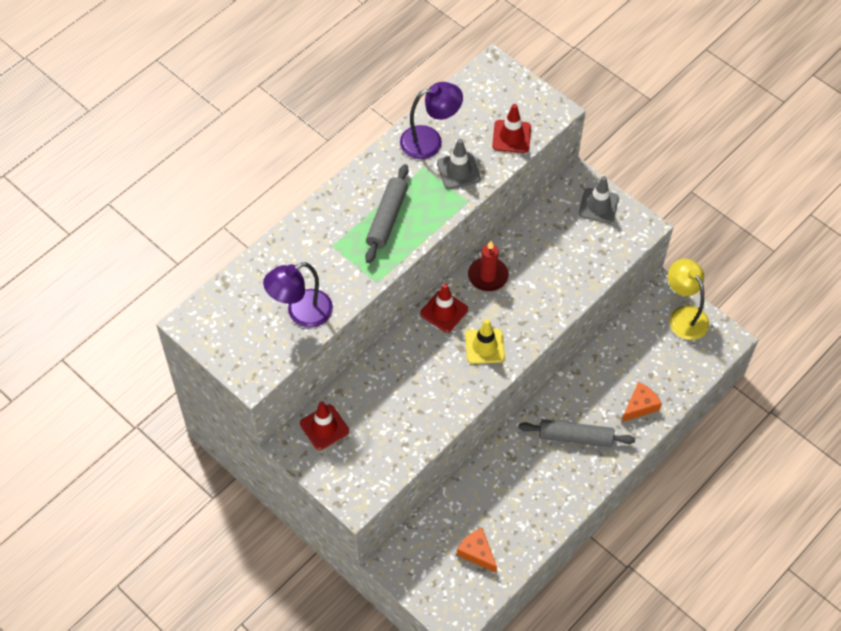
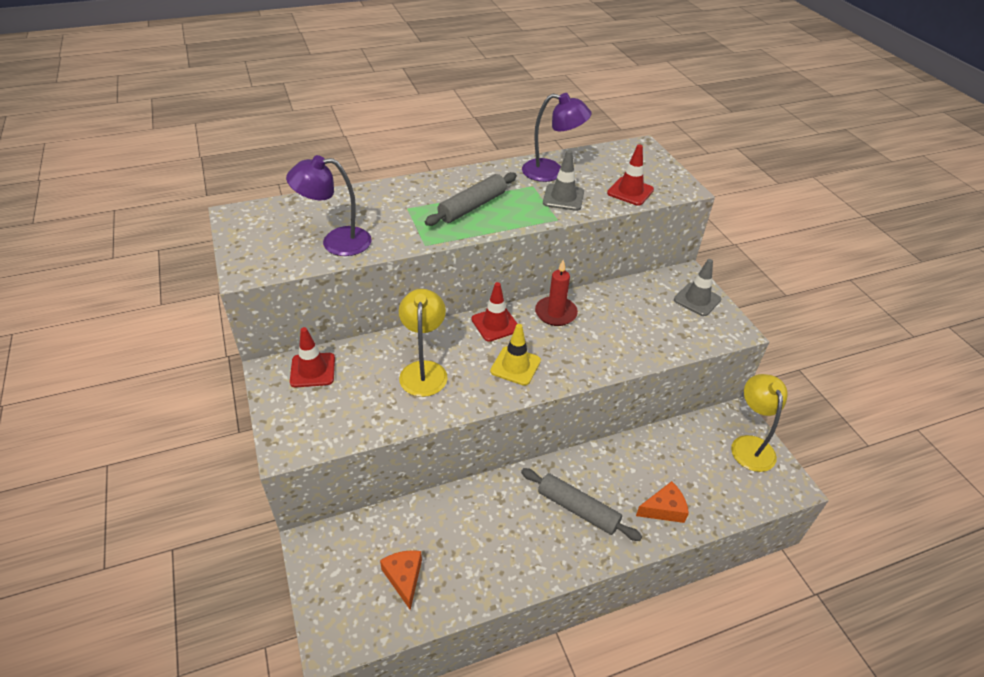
camera: 25 degrees right, 15 degrees down
none -> yellow lamp [399,289,448,397]

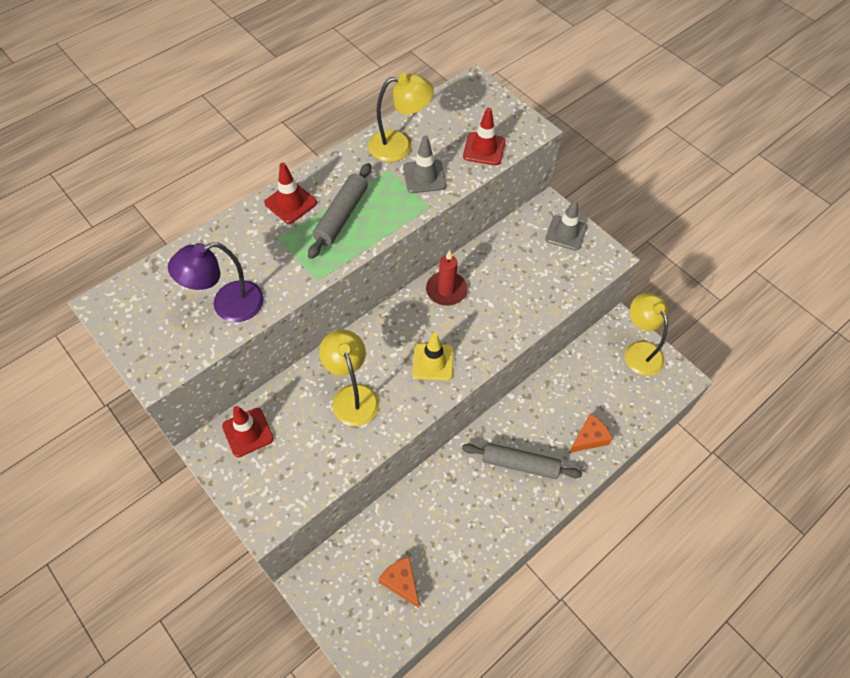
camera: 20 degrees left, 15 degrees up
red traffic cone [471,282,518,342] -> red traffic cone moved to [264,163,317,224]
purple lamp [522,93,592,182] -> yellow lamp [368,73,434,162]

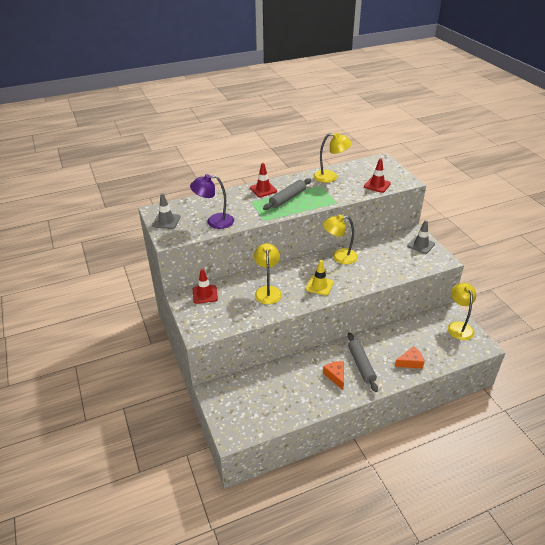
camera: 20 degrees right, 20 degrees down
orange cheese [379,557,419,608] -> orange cheese moved to [323,361,344,390]
grey traffic cone [403,136,446,193] -> grey traffic cone moved to [152,193,180,229]
red candle [426,250,468,306] -> yellow lamp [323,214,358,264]
grey rolling pin [462,443,582,479] -> grey rolling pin turned 45 degrees clockwise [347,333,378,392]

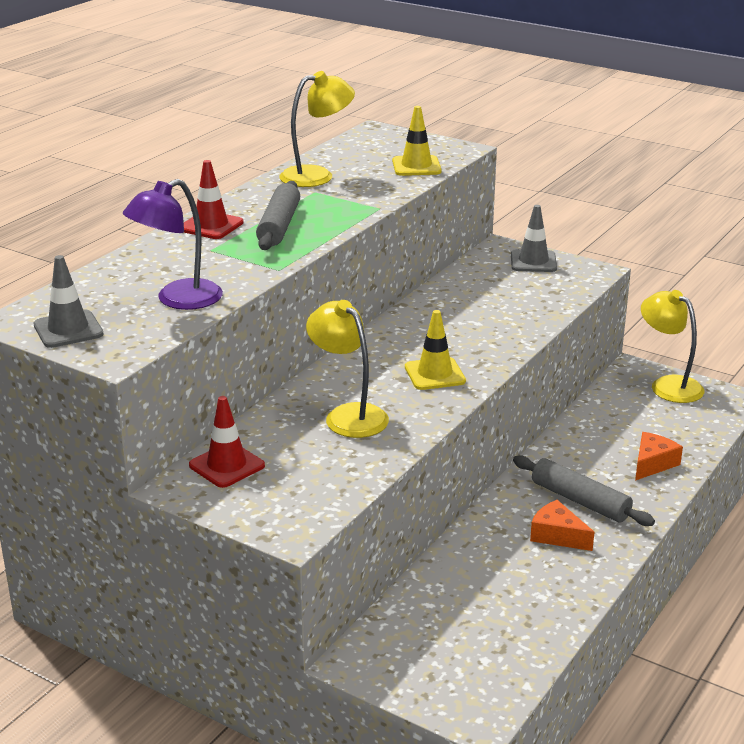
camera: 35 degrees left, 10 degrees down
yellow lamp [323,214,358,264] -> none
red traffic cone [364,158,391,193] -> yellow traffic cone [392,106,442,176]

